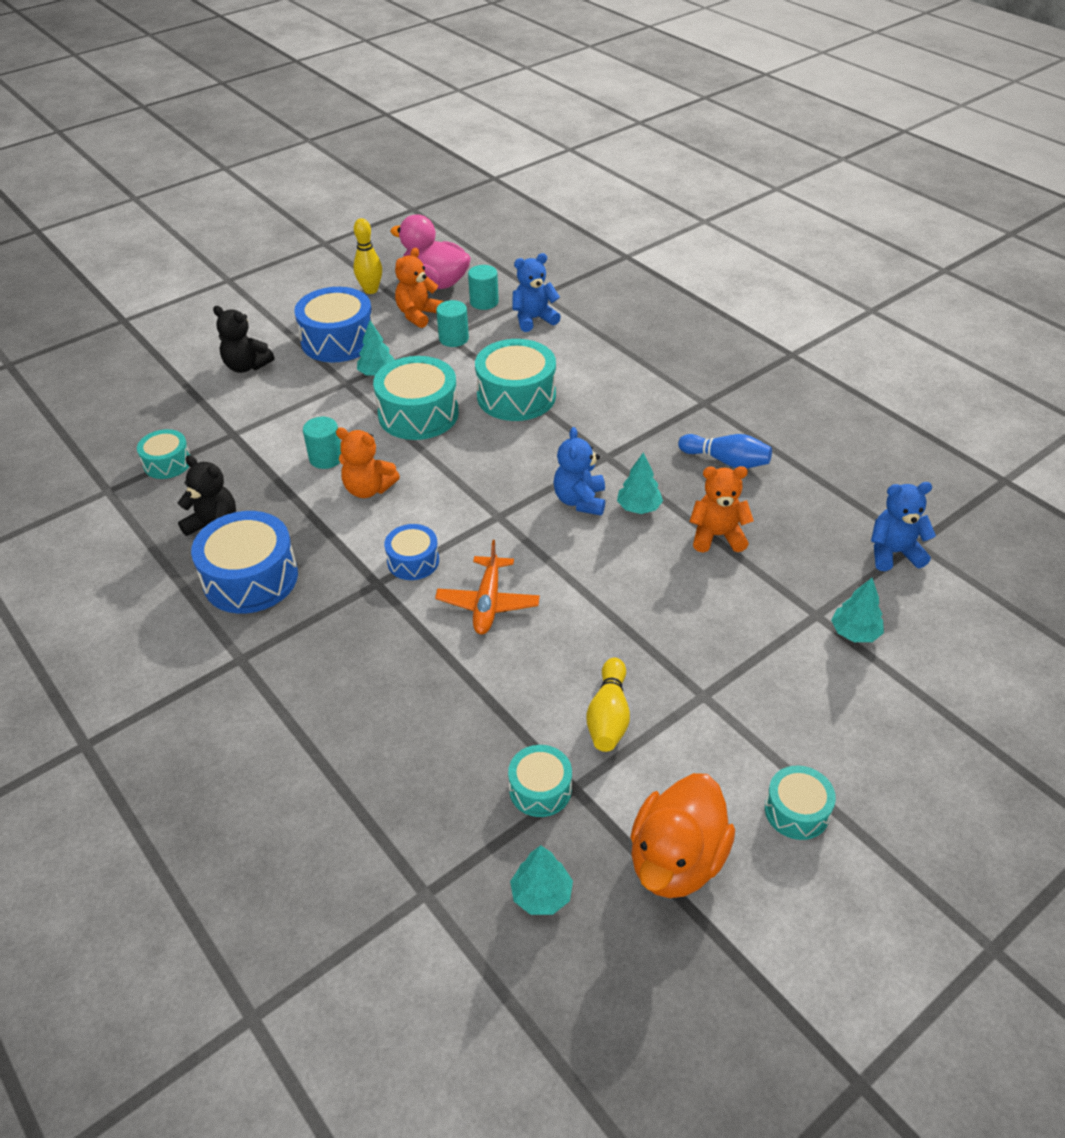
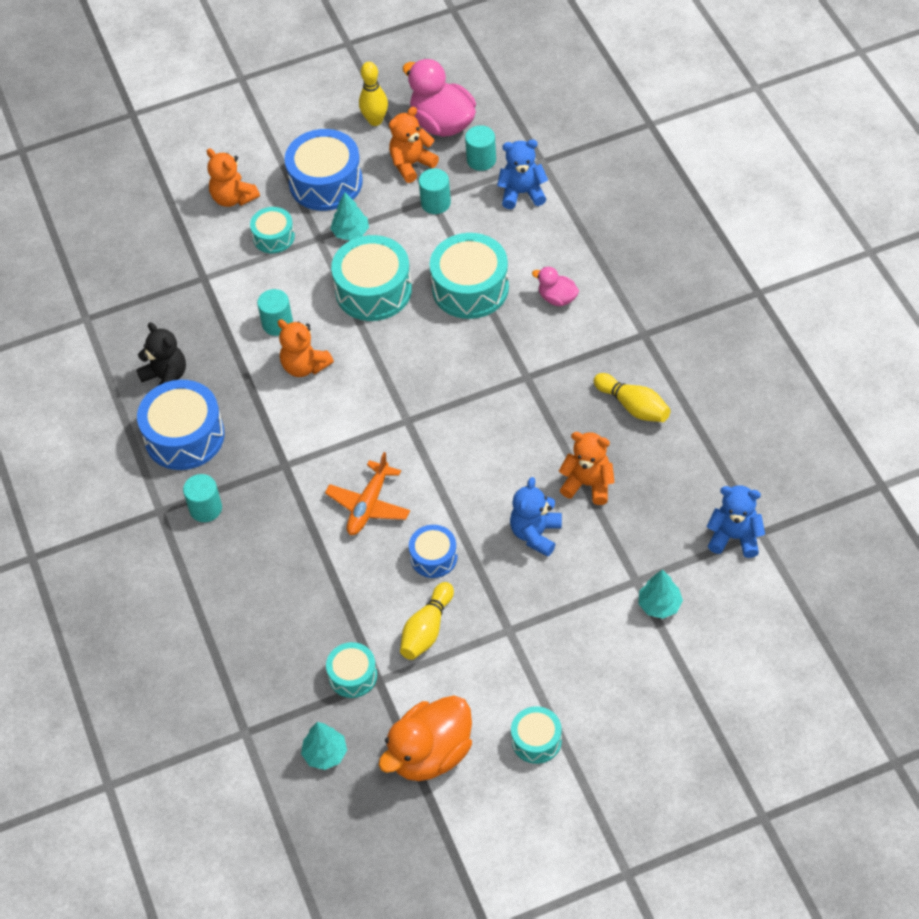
camera: 20 degrees right, 10 degrees up
turquoise drum [137,429,190,479] -> turquoise drum moved to [250,207,295,253]
black teddy bear [213,306,274,373] -> orange teddy bear [207,148,260,207]
blue drum [384,524,439,580] -> blue drum moved to [409,525,457,578]
blue teddy bear [553,427,605,515] -> blue teddy bear moved to [510,477,562,557]
turquoise tree [617,453,663,514] -> none
blue bowling pin [678,434,772,468] -> yellow bowling pin [594,373,671,422]
none -> turquoise cylinder [183,474,222,522]
none -> pink duck [532,267,579,306]

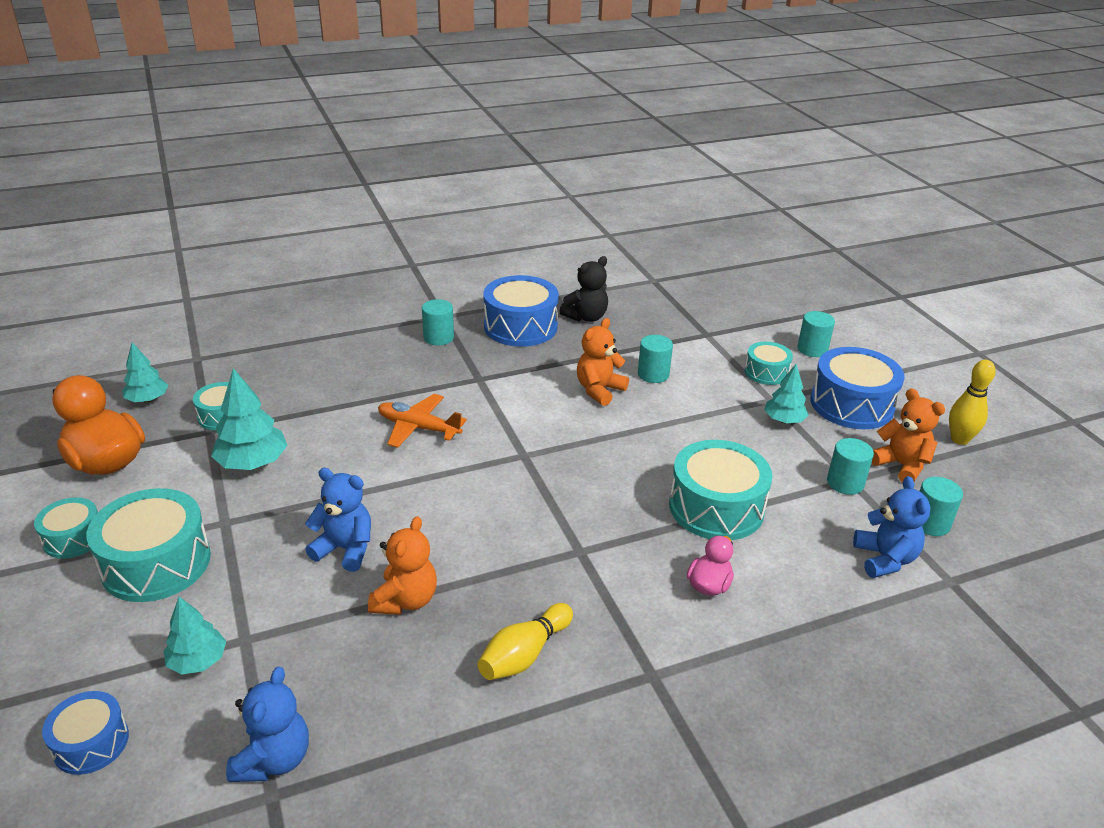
camera: 85 degrees right, 20 degrees down
orange teddy bear [207,148,260,207] -> turquoise cylinder [797,311,835,357]
turquoise drum [331,235,412,321] -> turquoise drum moved to [87,488,211,602]
yellow bowling pin [400,582,454,660] -> turquoise tree [211,368,288,470]
pink duck [403,59,476,137] -> none
blue drum [409,525,457,578] -> blue drum moved to [42,691,129,775]

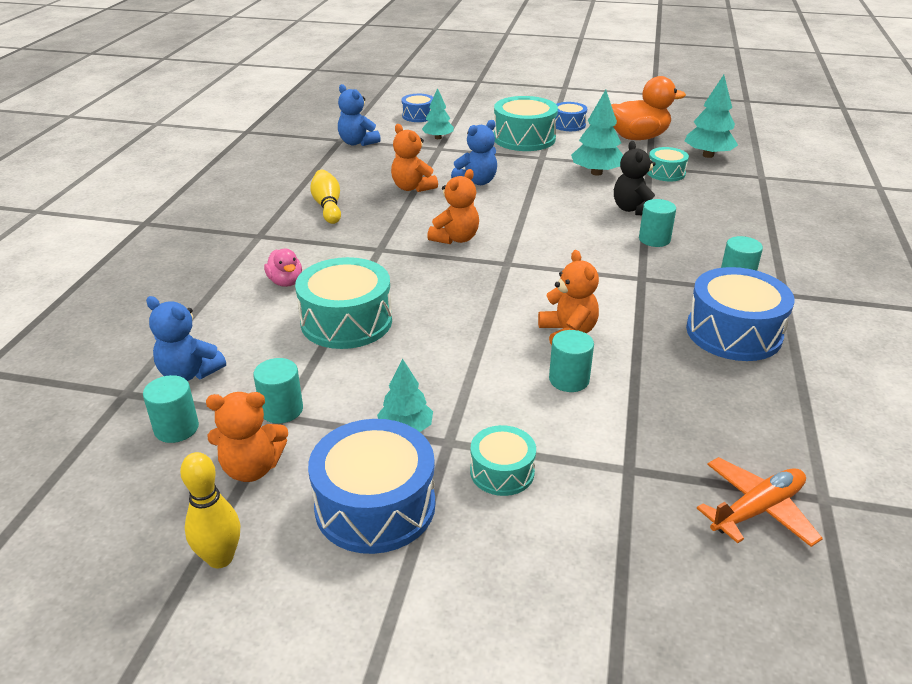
camera: 125 degrees right, 0 degrees up
turquoise drum [34,497,98,559] -> blue drum [555,102,587,131]
turquoise tree [123,342,168,403] -> turquoise tree [685,75,738,158], size x1.54
orange plane [378,394,467,448] -> orange plane moved to [697,457,823,547]
black teddy bear [559,256,608,322] -> black teddy bear moved to [614,141,656,215]
turquoise cylinder [797,311,835,357] -> turquoise cylinder moved to [639,199,676,247]
none -> orange teddy bear [427,169,479,244]

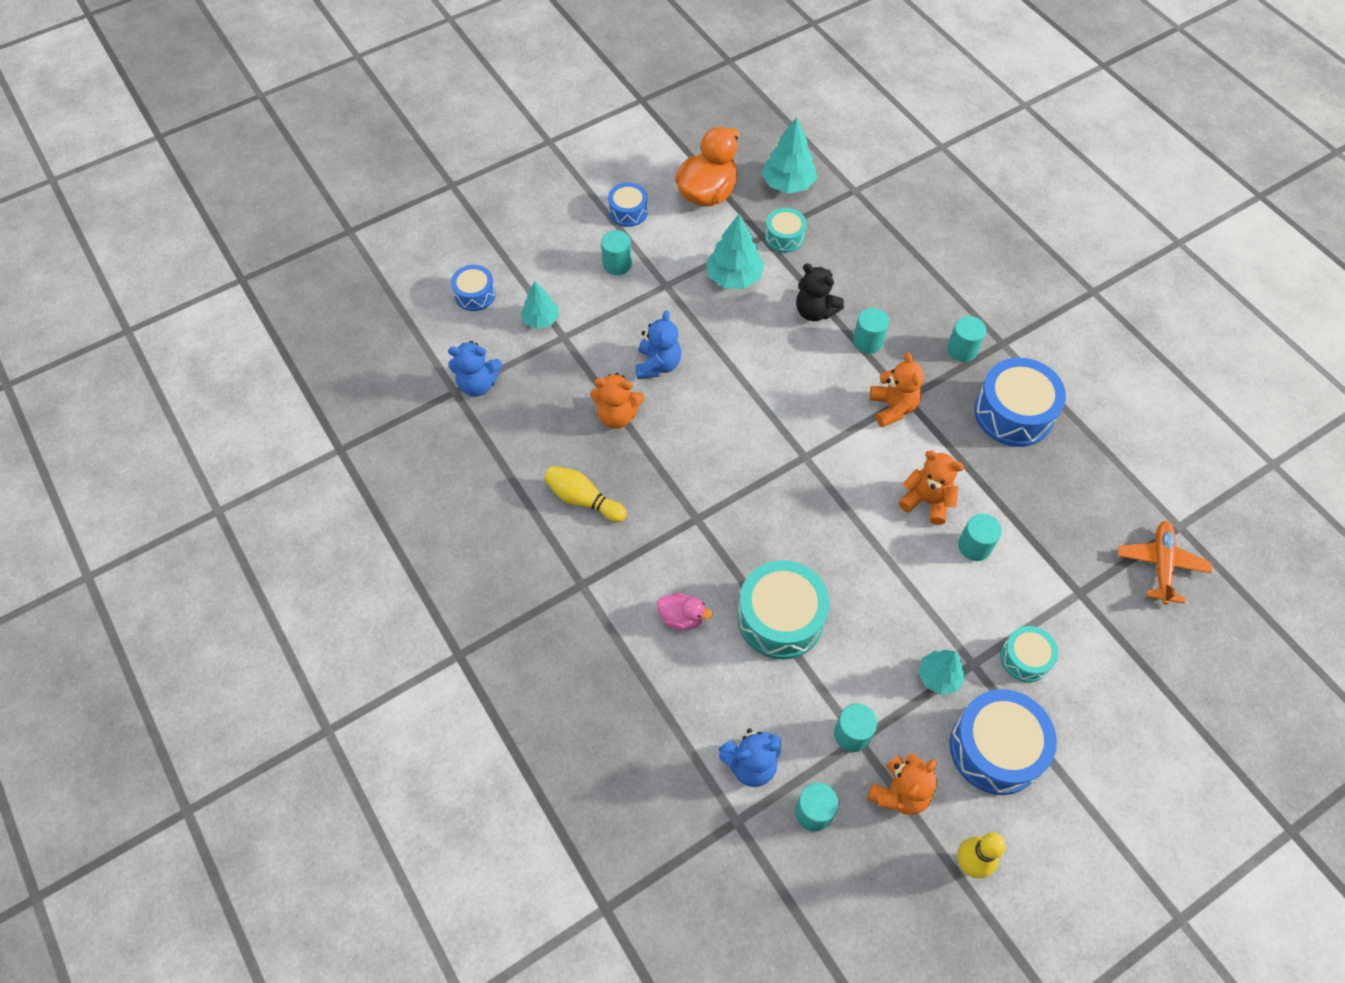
camera: 45 degrees left, 25 degrees up
orange teddy bear [427,169,479,244] -> orange teddy bear moved to [870,352,924,427]
turquoise drum [493,96,558,151] -> turquoise cylinder [601,230,632,275]

